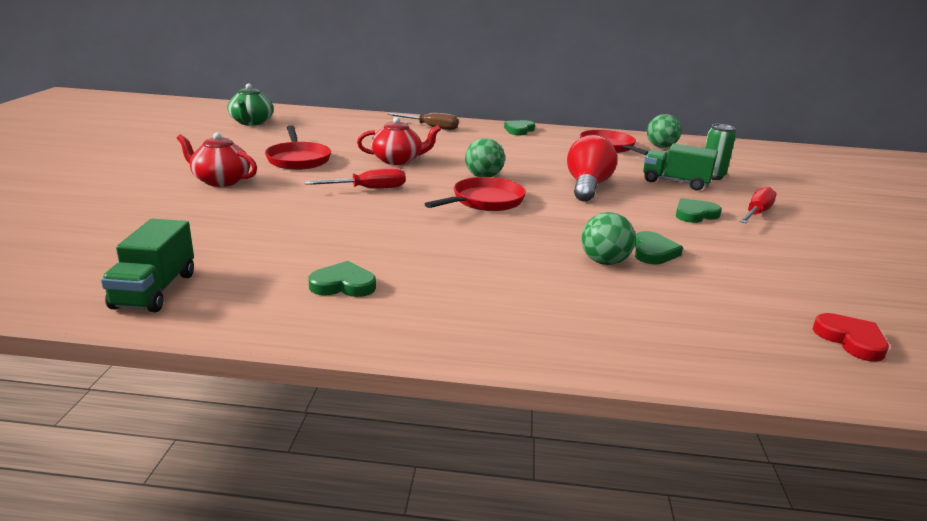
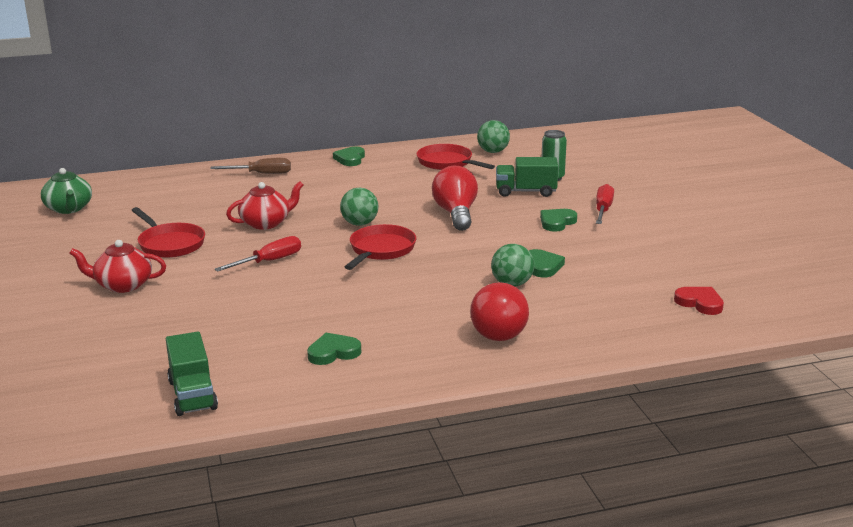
camera: 20 degrees left, 0 degrees up
none -> red light bulb [470,282,529,341]

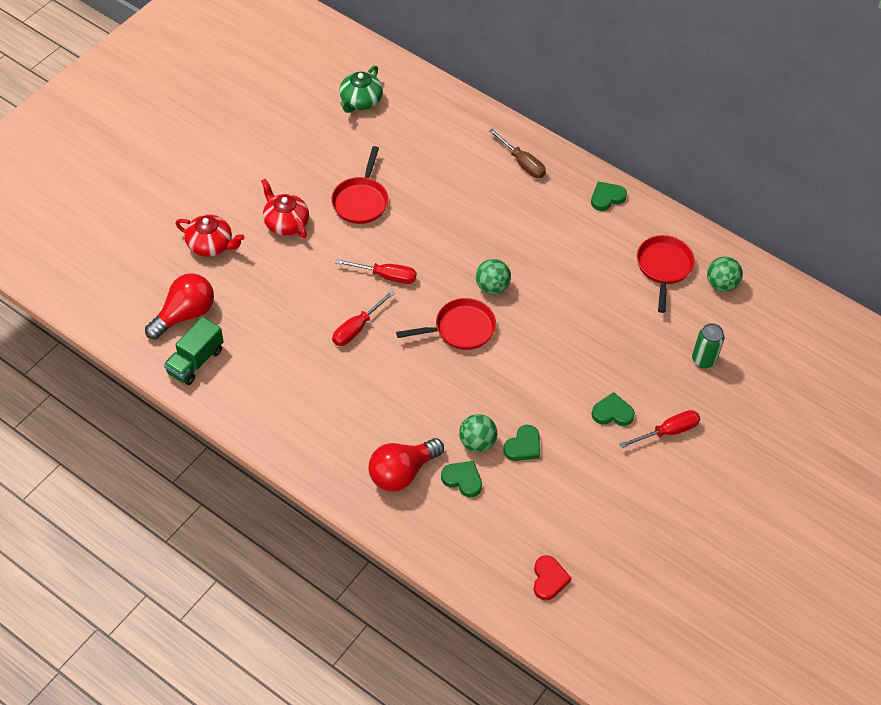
camera: 50 degrees right, 30 degrees up
red teapot [226,182,303,230] -> red teapot moved to [175,214,245,257]
green heart [307,333,361,365] -> green heart moved to [441,461,482,497]
red light bulb [432,166,478,231] -> red light bulb moved to [145,273,214,339]
green truck [496,157,558,197] -> none
none -> red screwdriver [332,290,395,346]

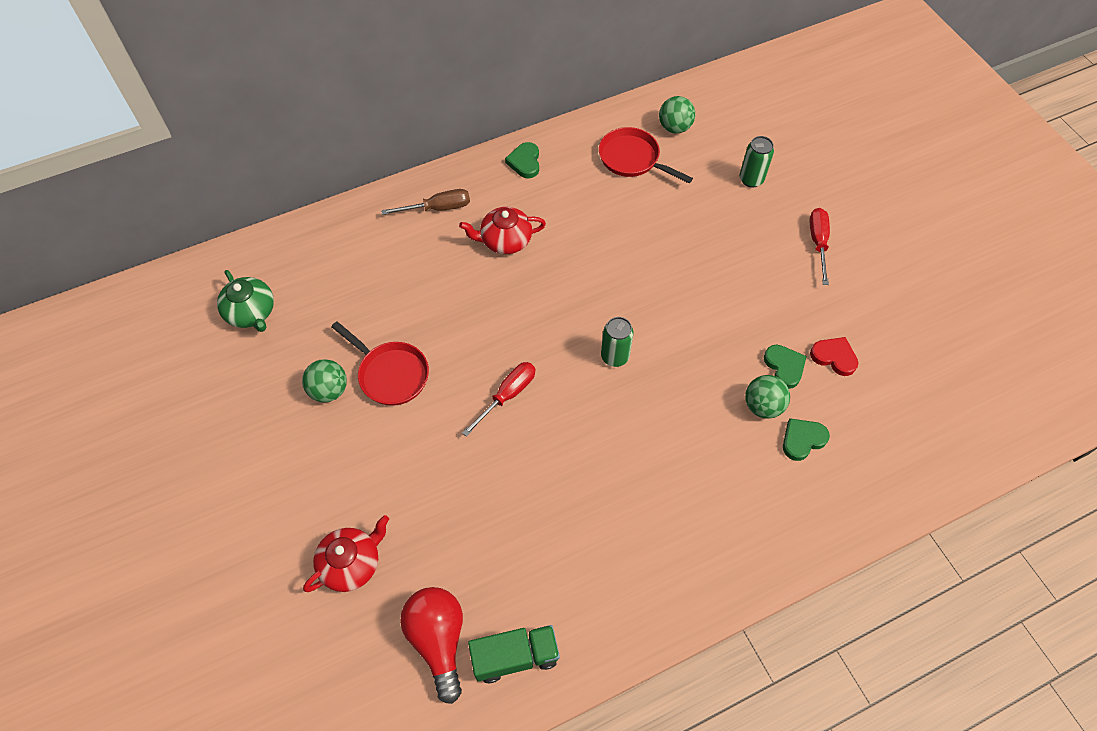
camera: 60 degrees left, 5 degrees up
green truck [164,317,224,385] -> green truck turned 75 degrees counterclockwise [468,625,560,683]
red teapot [261,179,309,238] -> red teapot moved to [459,207,546,254]
red screwdriver [332,290,395,346] -> none
red light bulb [369,438,444,492] -> none
red pan [396,298,496,350] -> green can [601,317,633,367]
green ball [476,259,511,294] -> green ball moved to [302,359,347,402]
red heart [533,555,572,600] -> red heart moved to [810,337,858,376]
green heart [592,392,635,426] -> none

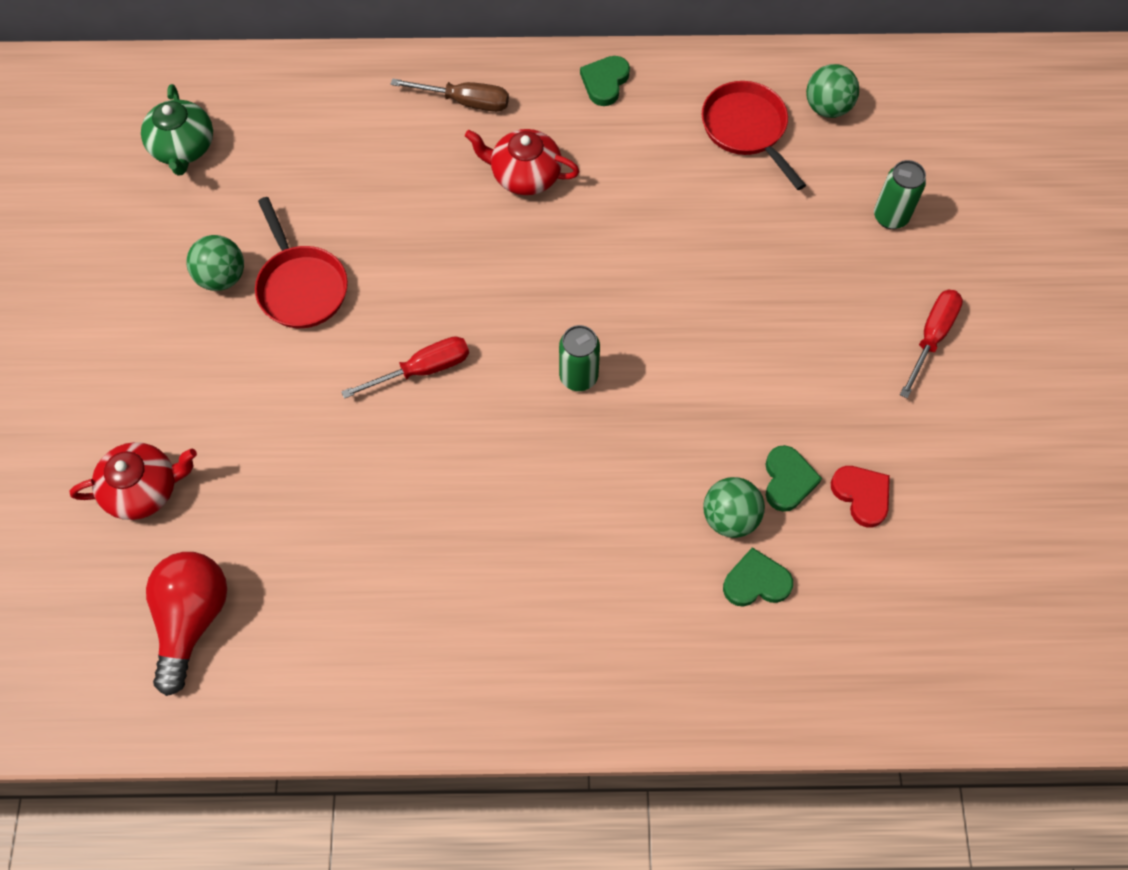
camera: 25 degrees right, 5 degrees up
green truck [468,625,560,683] -> none

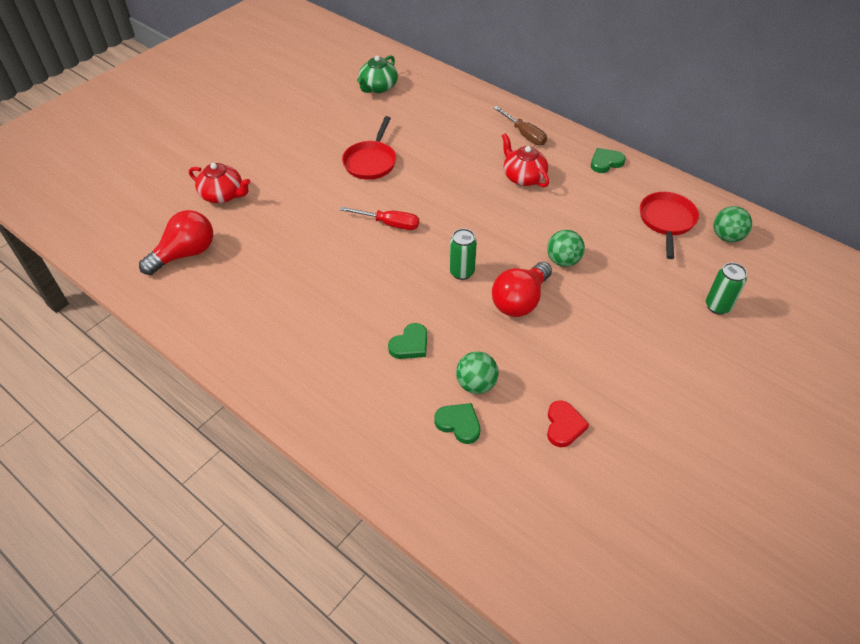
camera: 40 degrees right, 15 degrees down
green ball [186,235,244,291] -> green ball moved to [547,230,585,267]
green heart [765,445,822,512] -> green heart moved to [388,323,427,359]
red screwdriver [900,290,963,398] -> none
none -> red light bulb [492,262,552,317]

